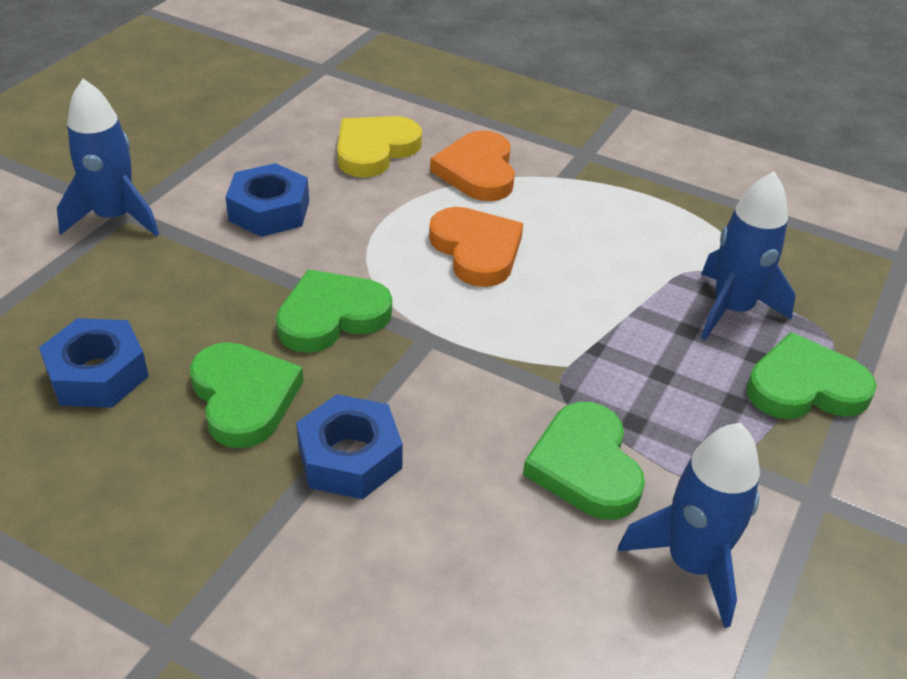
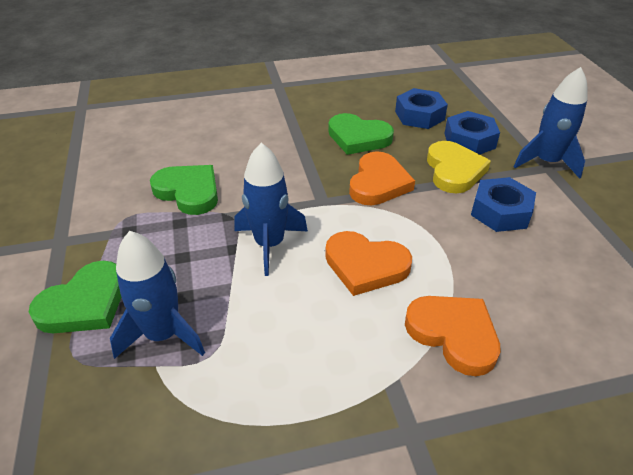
camera: 140 degrees right, 0 degrees up
green heart [276,270,392,353] -> orange heart [349,151,415,205]
blue nut [296,394,403,499] -> blue nut moved to [444,111,500,155]
yellow heart [337,116,422,178] -> yellow heart moved to [427,141,491,193]
blue rocket [618,423,760,628] -> blue rocket moved to [234,143,308,276]

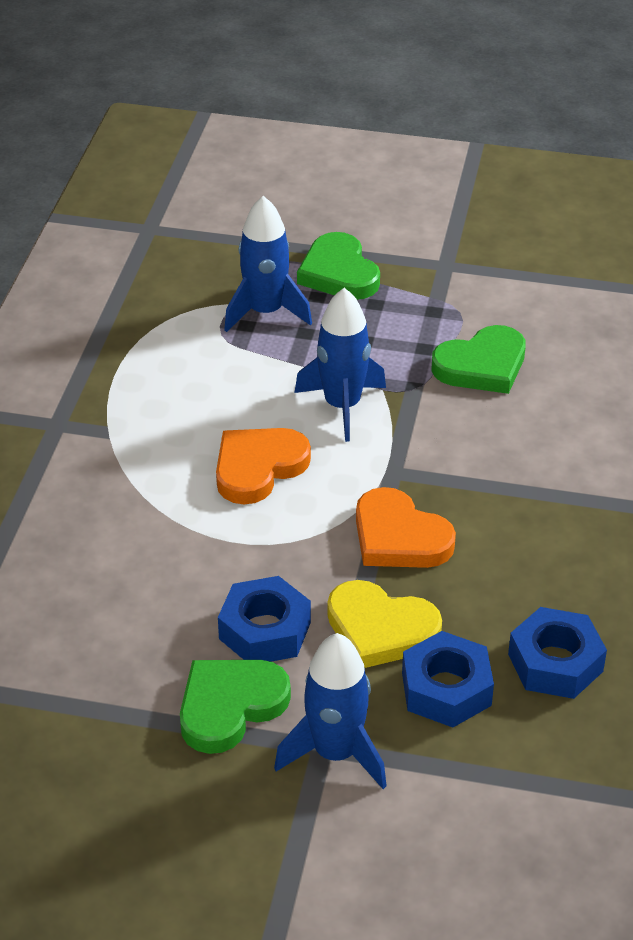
camera: 115 degrees right, 0 degrees up
green heart [328,113,394,155] -> green heart moved to [180,660,291,754]
orange heart [405,296,501,376] -> none

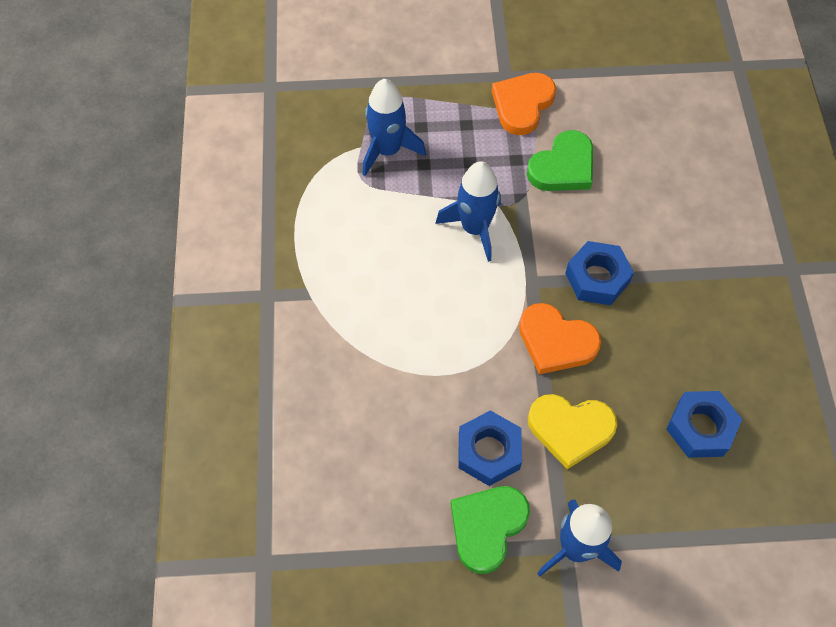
camera: 15 degrees left, 20 degrees up
orange heart [216,428,311,504] -> orange heart moved to [492,73,556,135]
green heart [297,232,380,300] -> none
blue nut [402,631,494,728] -> blue nut moved to [565,241,634,305]

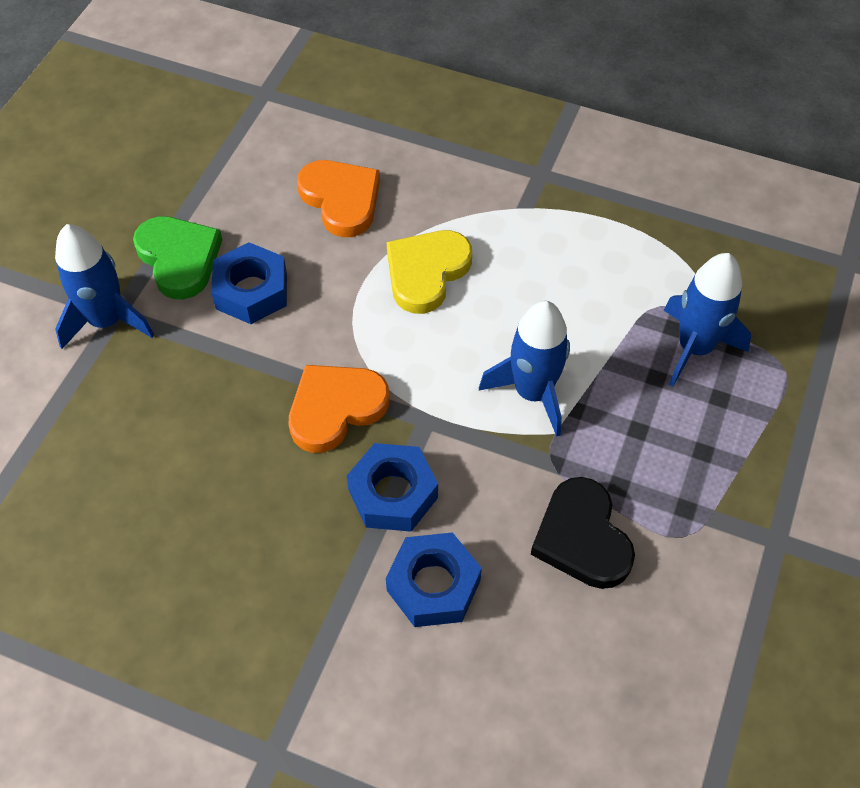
camera: 115 degrees right, 5 degrees down
orange heart [492,73,556,135] -> orange heart moved to [297,160,380,237]
green heart [527,130,593,191] -> black heart [531,477,635,589]
yellow heart [528,394,617,469] -> yellow heart moved to [387,230,472,314]
blue nut [666,391,742,458] -> blue nut moved to [386,532,482,627]

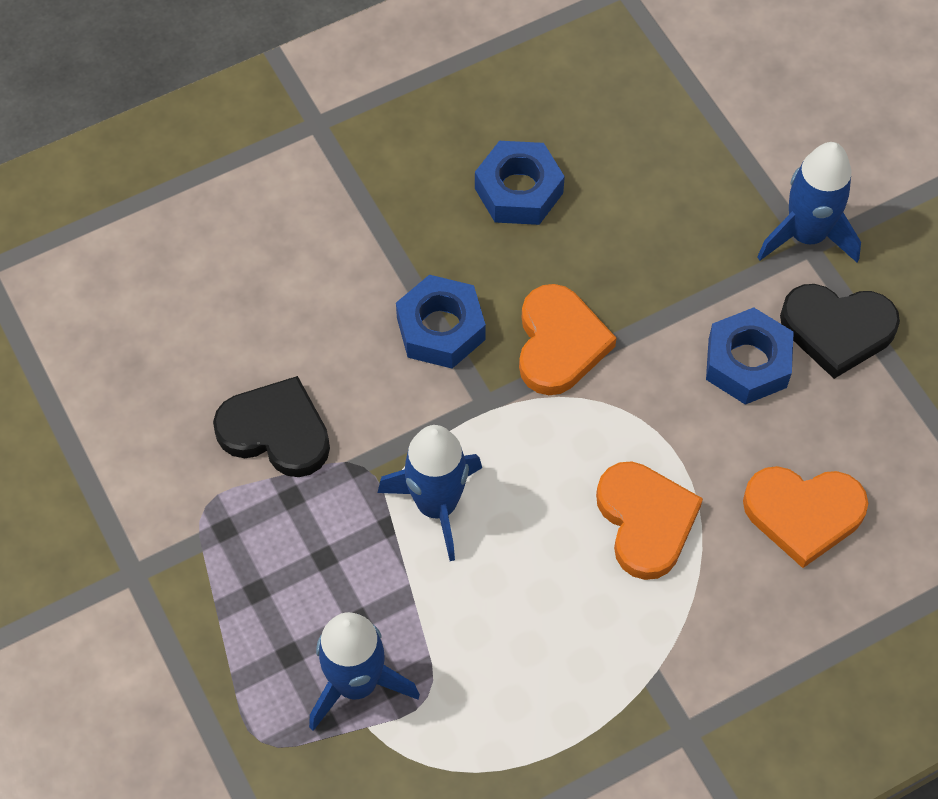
camera: 130 degrees right, 5 degrees up
green heart [133,216,222,299] -> black heart [780,284,900,379]
blue nut [386,532,482,627] -> blue nut moved to [475,141,565,225]
yellow heart [387,230,472,314] -> orange heart [596,462,703,580]

